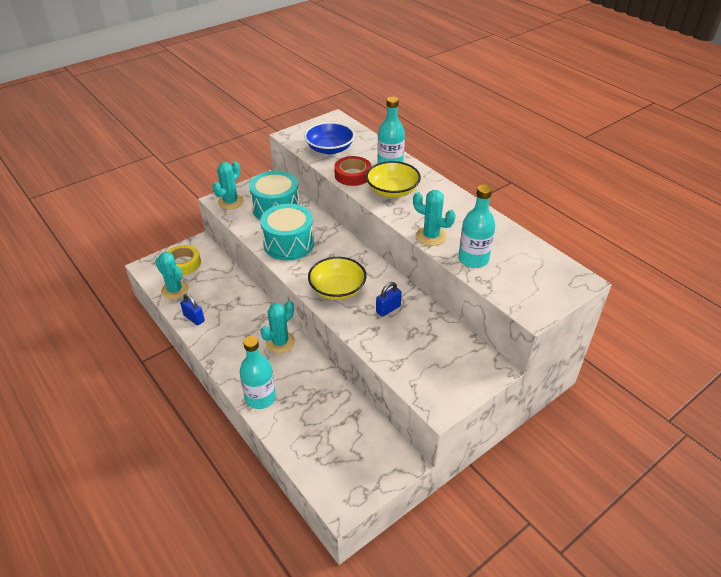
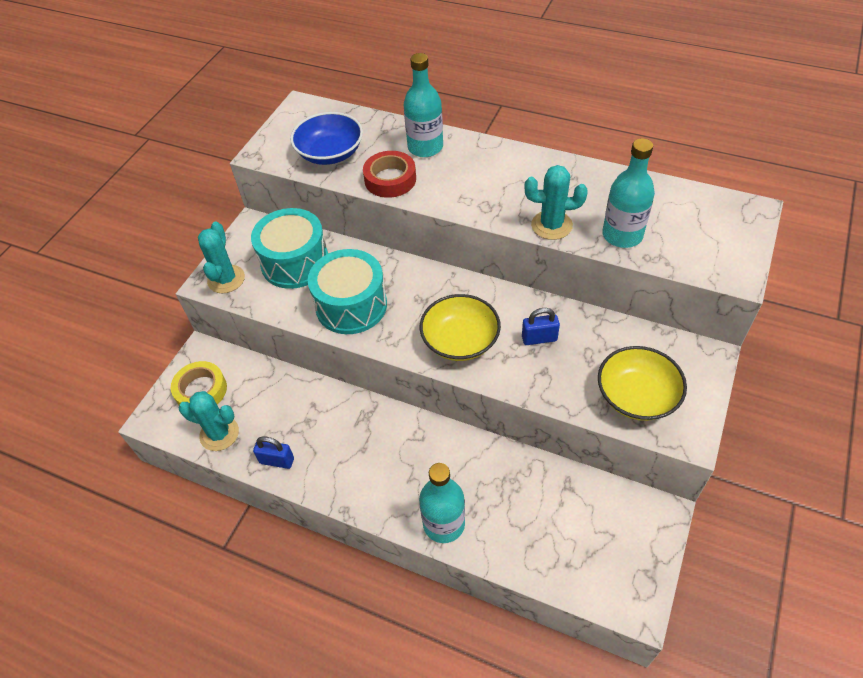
camera: 25 degrees left, 10 degrees up
turquoise cactus [261,301,295,353] -> none
yellow bowl [366,161,421,198] -> yellow bowl moved to [598,346,687,421]
blue padlock [376,282,402,317] -> blue padlock turned 60 degrees clockwise [522,308,560,345]

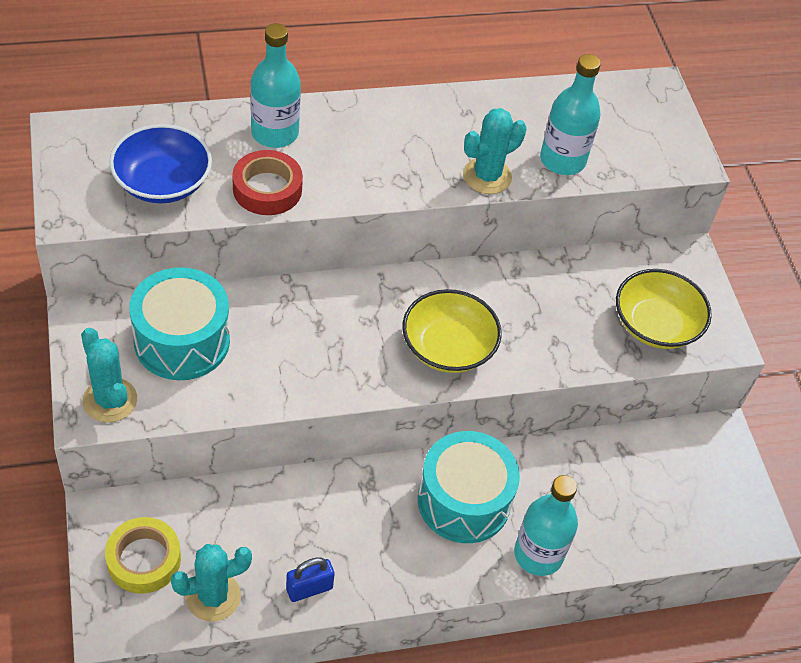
camera: 45 degrees left, 0 degrees up
turquoise drum [308,249,387,334] -> turquoise drum moved to [418,431,520,543]
blue padlock [522,308,560,345] -> none

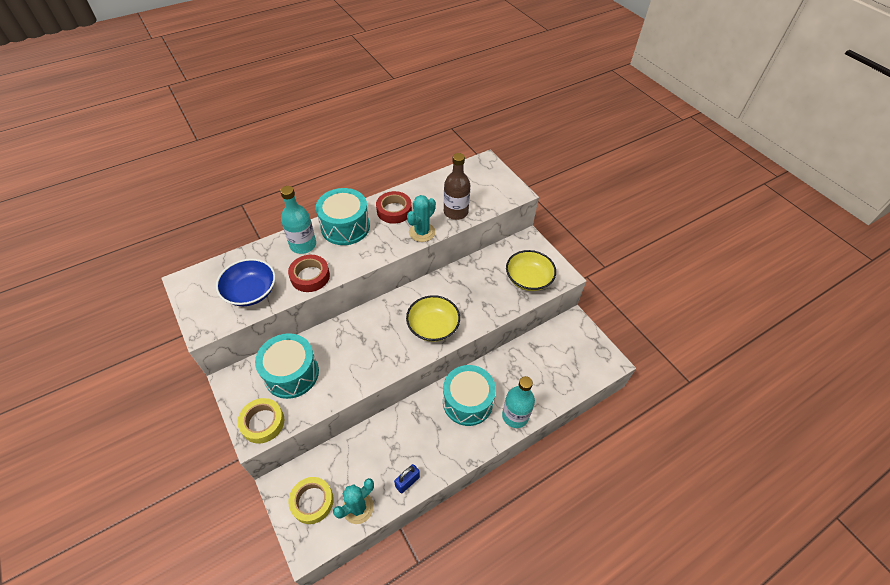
camera: 15 degrees left, 0 degrees up
turquoise cactus [81,328,137,423] -> yellow tape [237,398,285,444]
turquoise bottle [540,54,601,175] -> brown bottle [444,153,470,220]
none -> turquoise drum [316,188,370,245]
none -> red tape [376,191,412,224]

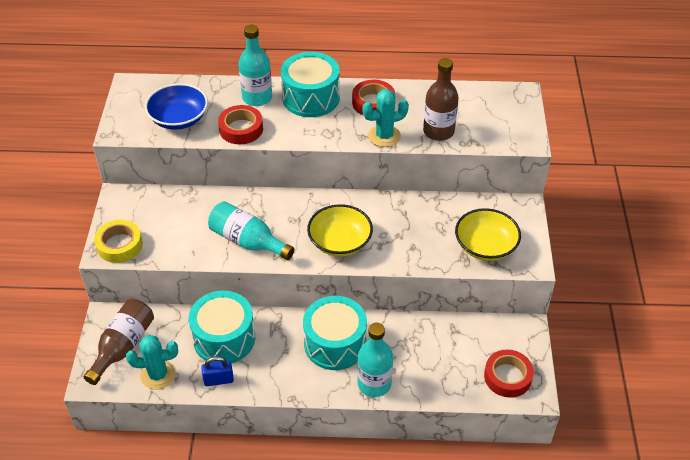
camera: 35 degrees right, 5 degrees down
turquoise drum [255,333,319,399] -> turquoise drum moved to [189,291,255,363]
yellow tape [288,477,334,524] -> brown bottle [84,299,154,385]
none -> turquoise bottle [208,201,295,260]
none -> red tape [484,350,534,398]

